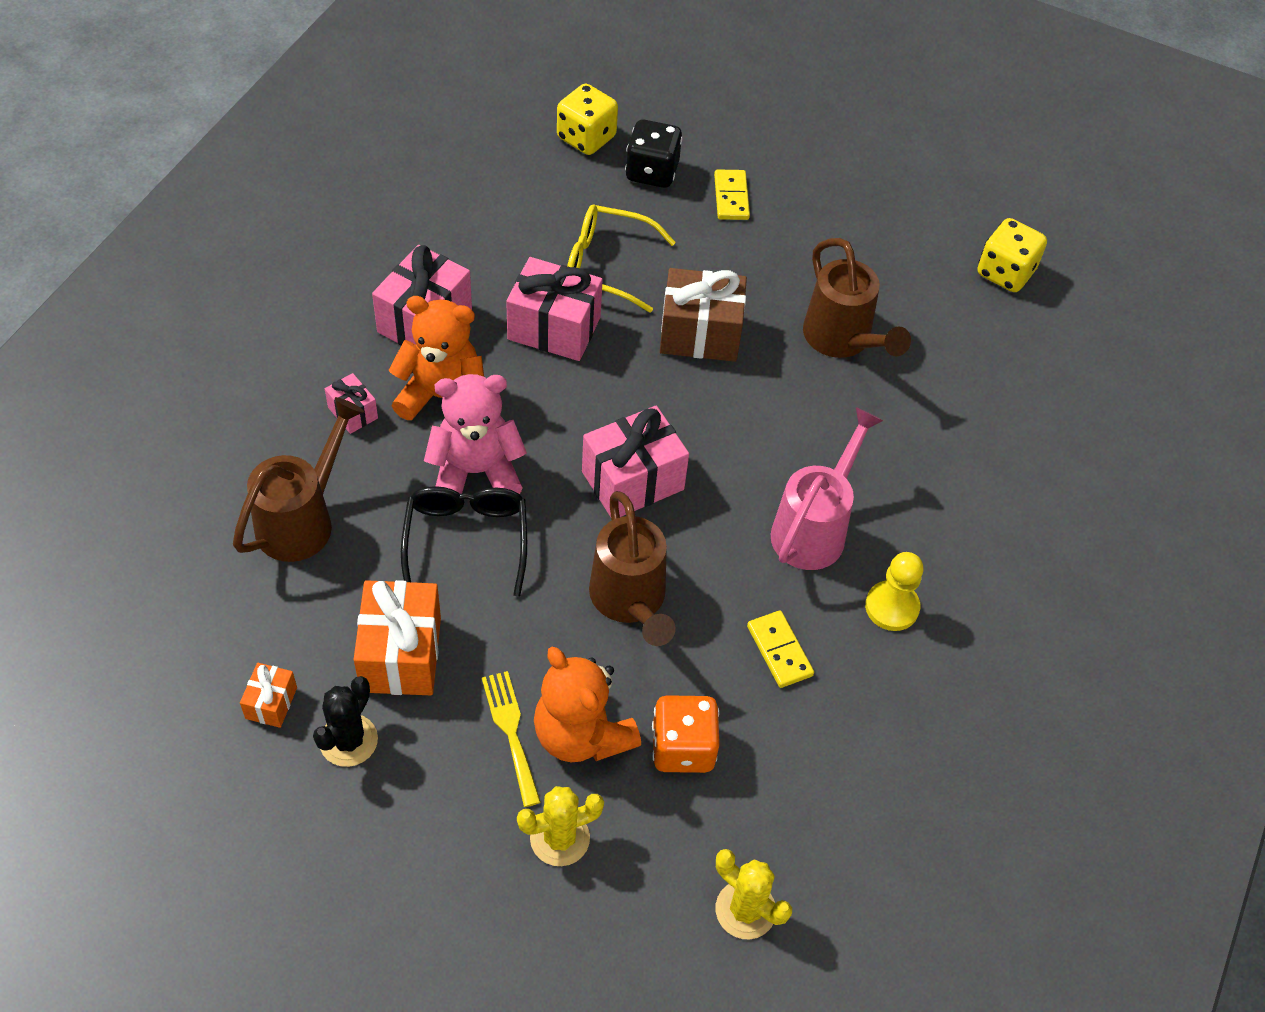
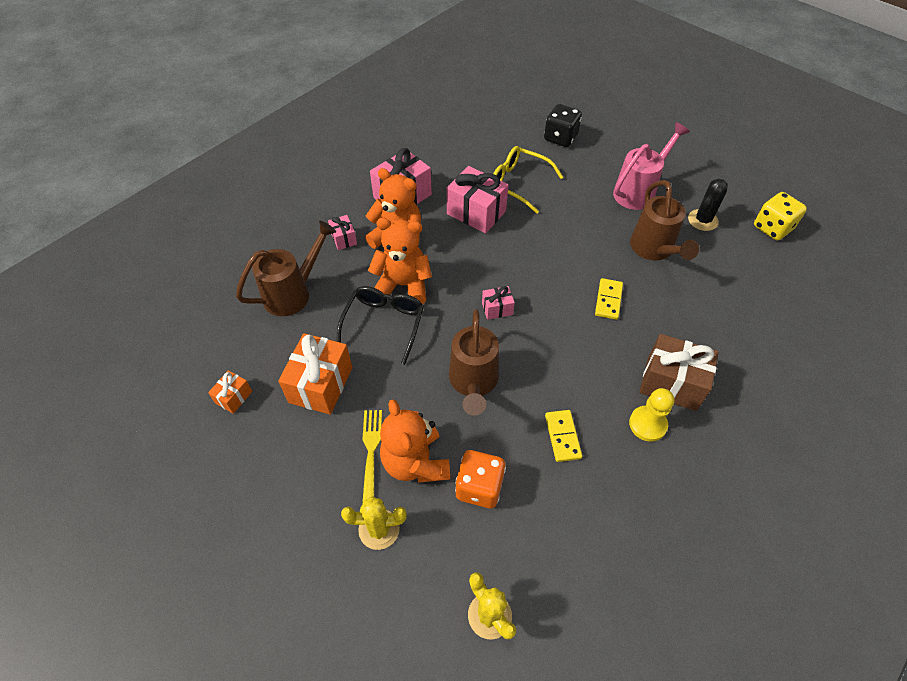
camera: 20 degrees right, 0 degrees up
black cactus [313,676,378,767] -> black cactus moved to [688,179,728,231]
pink teddy bear [424,374,527,494] -> orange teddy bear [368,218,432,304]
yellow dice [557,84,618,155] -> none
pink gift [582,406,689,517] -> pink gift [482,286,515,320], size x0.51
brown gift [660,268,747,362] -> brown gift moved to [639,334,719,411]
yellow domino [714,169,750,220] -> yellow domino moved to [595,278,623,320]
pink watering can [771,407,883,570] -> pink watering can moved to [613,122,690,210]

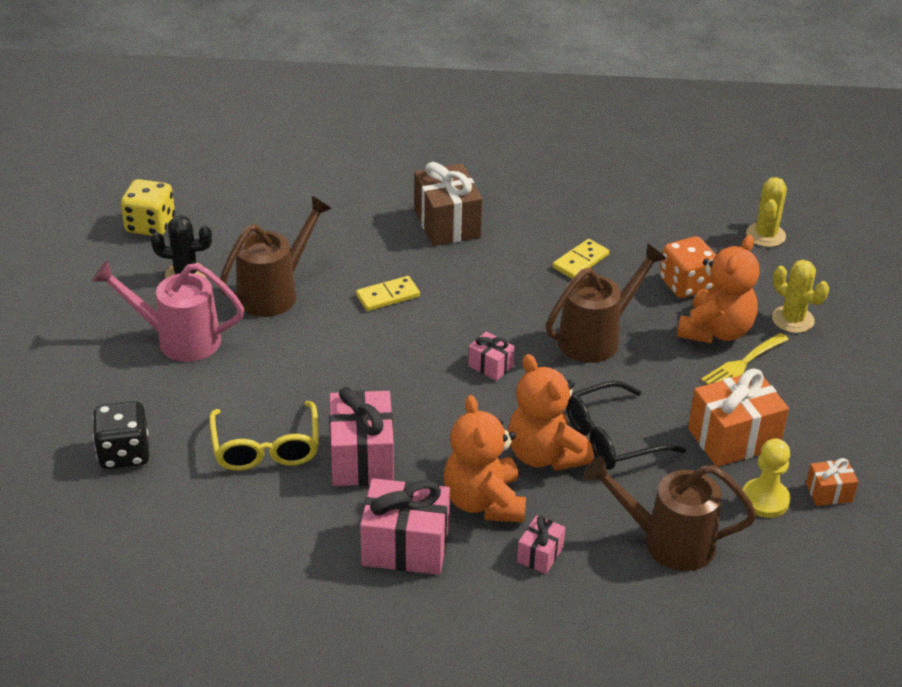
camera: 130 degrees left, 15 degrees down
yellow pawn [629,388,674,442] -> yellow pawn moved to [743,438,790,518]

